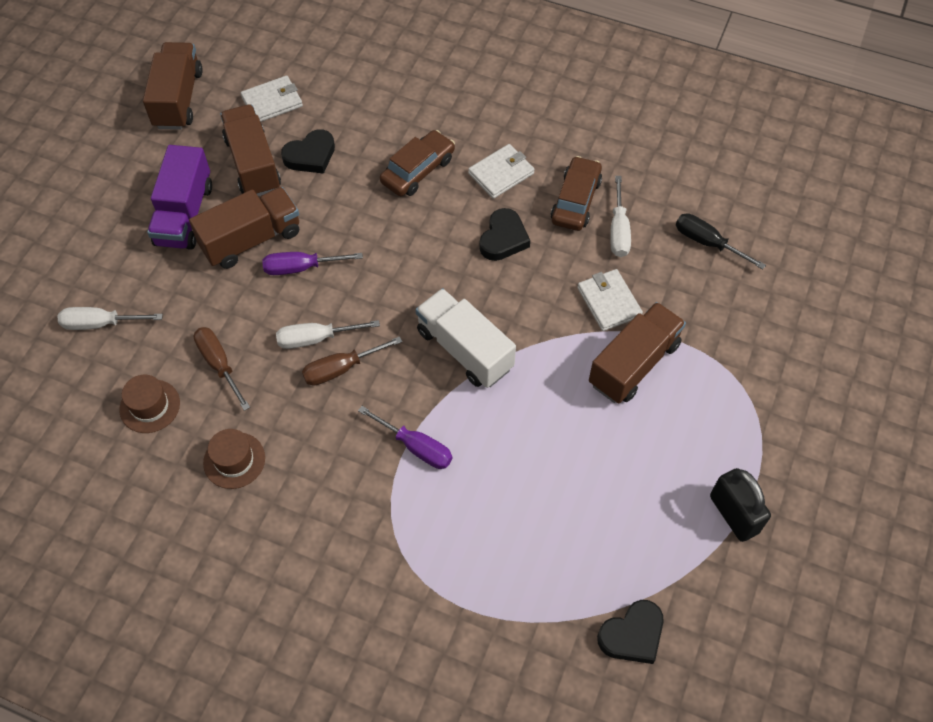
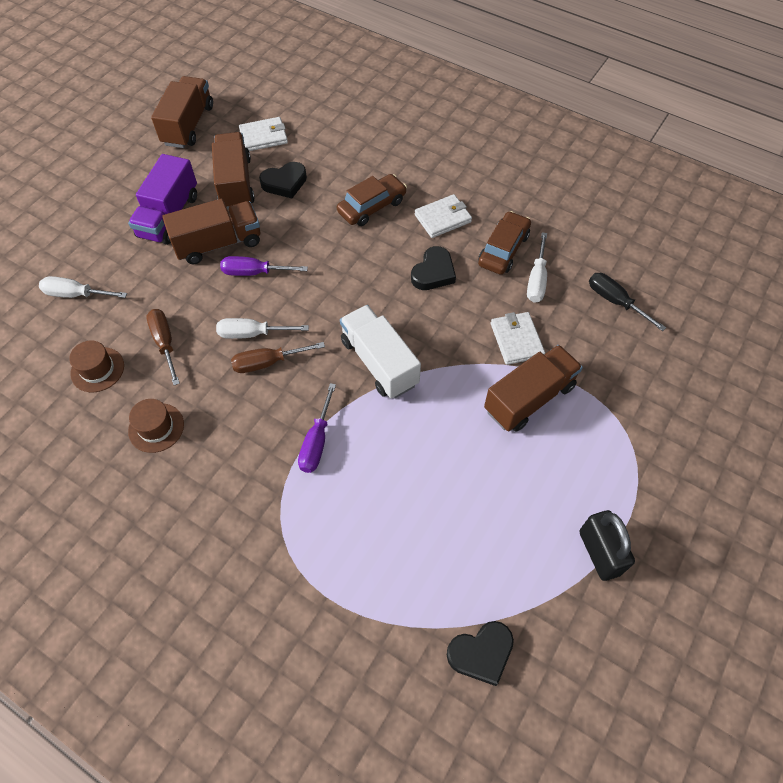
camera: 10 degrees right, 0 degrees up
purple screwdriver [358,406,452,469] -> purple screwdriver turned 60 degrees clockwise [298,383,336,473]

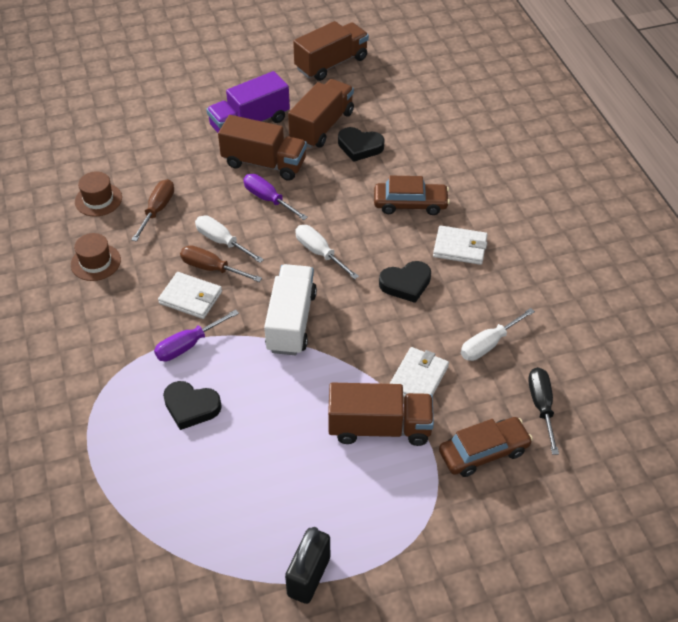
camera: 40 degrees right, 10 degrees down
white screwdriver [39,276,127,298] -> white screwdriver moved to [295,225,359,279]
white wallet [239,117,288,151] -> white wallet moved to [158,272,222,319]
black heart [447,621,514,686] -> black heart moved to [163,381,222,430]
brown car [478,211,531,275] -> brown car moved to [439,417,533,477]

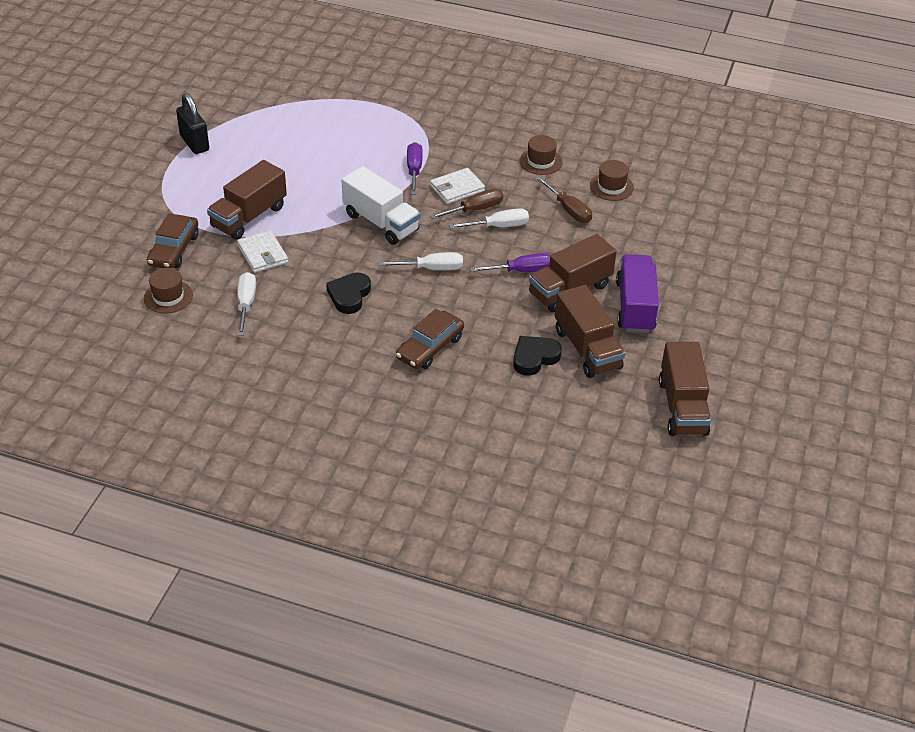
camera: 125 degrees right, 5 degrees down
black heart [163,381,222,430] -> none
white wallet [433,225,488,265] -> none
black screwdriver [528,367,559,455] -> brown hat [144,268,193,314]

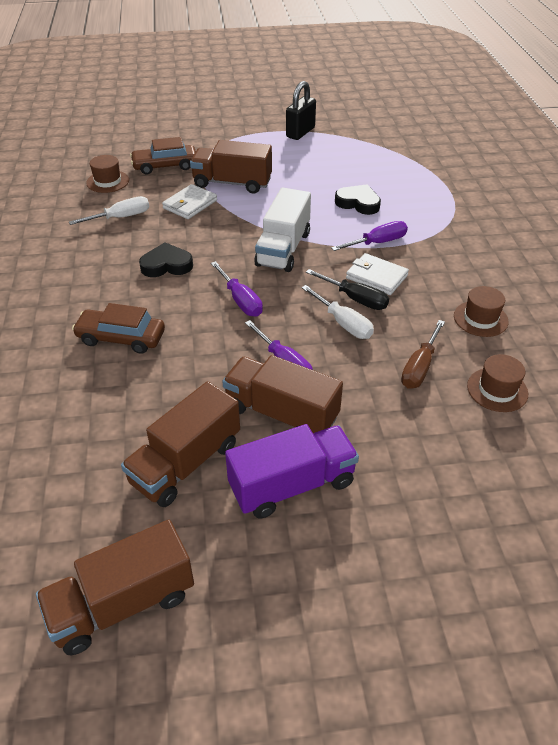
camera: 65 degrees right, 0 degrees up
white screwdriver [379,252,463,270] -> purple screwdriver [211,261,263,317]
brown screwdriver [430,189,503,219] -> black screwdriver [306,269,389,310]
black heart [513,336,562,376] -> black heart moved to [335,184,381,215]

